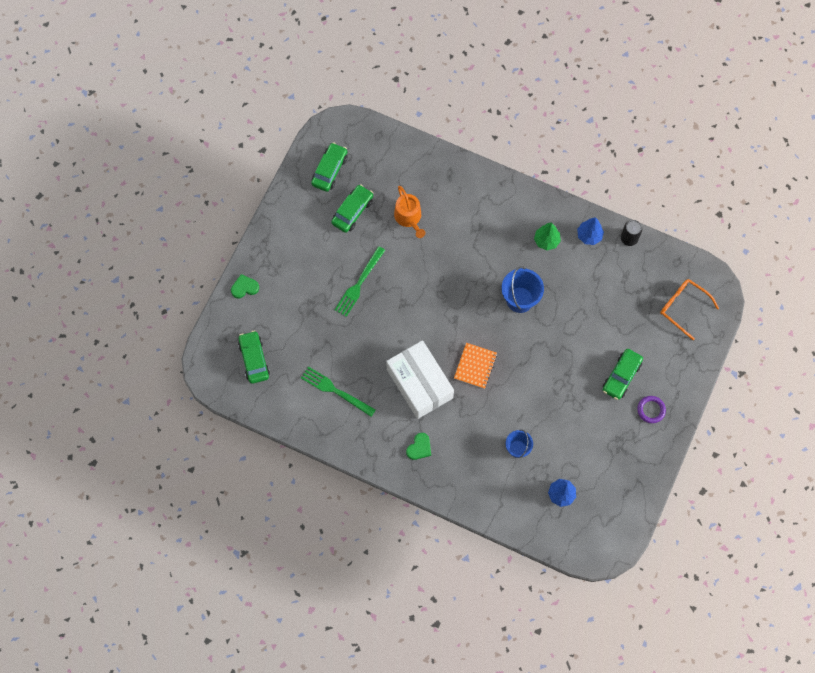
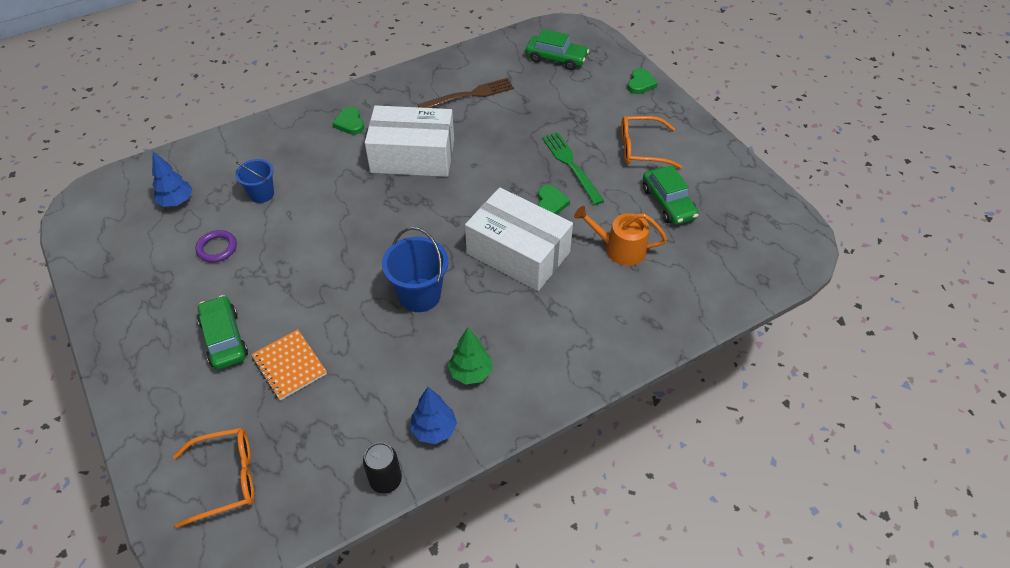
camera: 125 degrees right, 20 degrees down
green fork [301,366,376,417] -> brown fork [417,78,514,108]
green car [311,142,347,192] -> none
orange notebook [454,343,497,389] -> orange notebook moved to [251,329,327,400]
purple ring [637,396,666,423] -> purple ring moved to [195,230,237,263]
none -> white box [465,187,573,291]
none -> green heart [538,185,570,215]
none -> orange glasses [621,116,682,169]

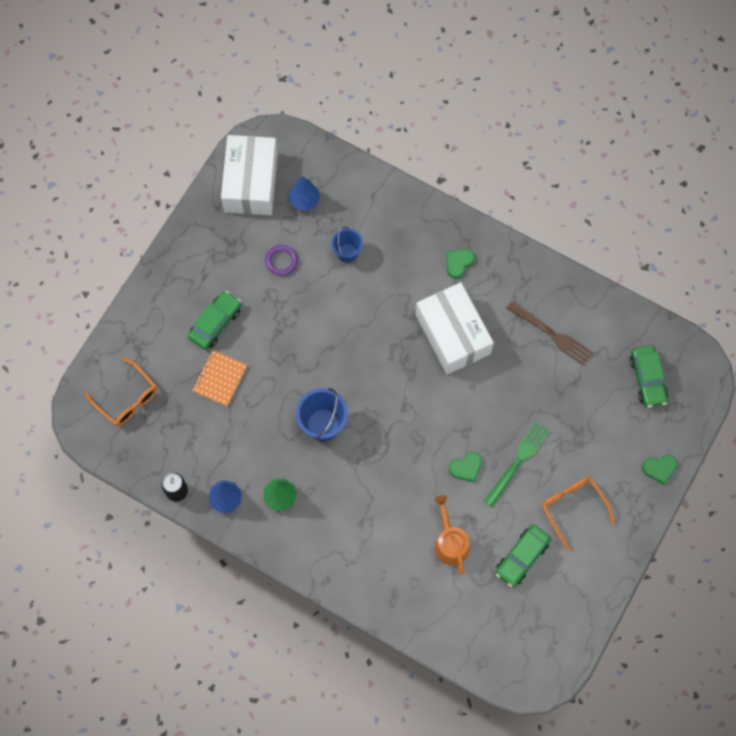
camera: 60 degrees right, 20 degrees up
white box [465,187,573,291] -> white box moved to [221,135,278,215]

